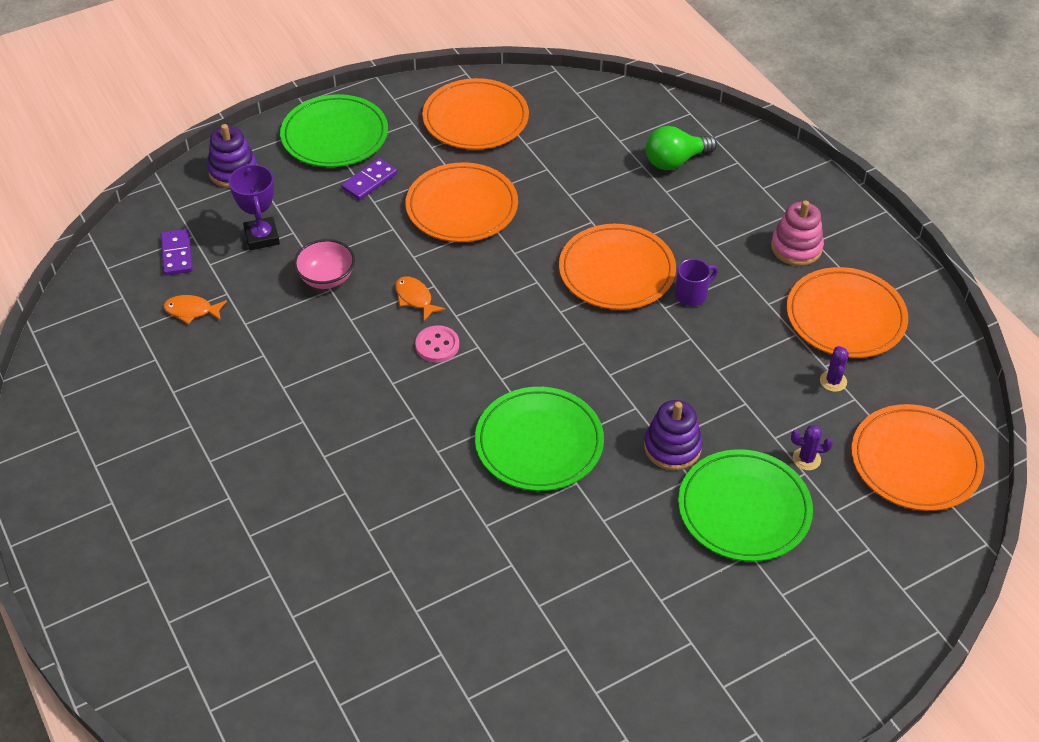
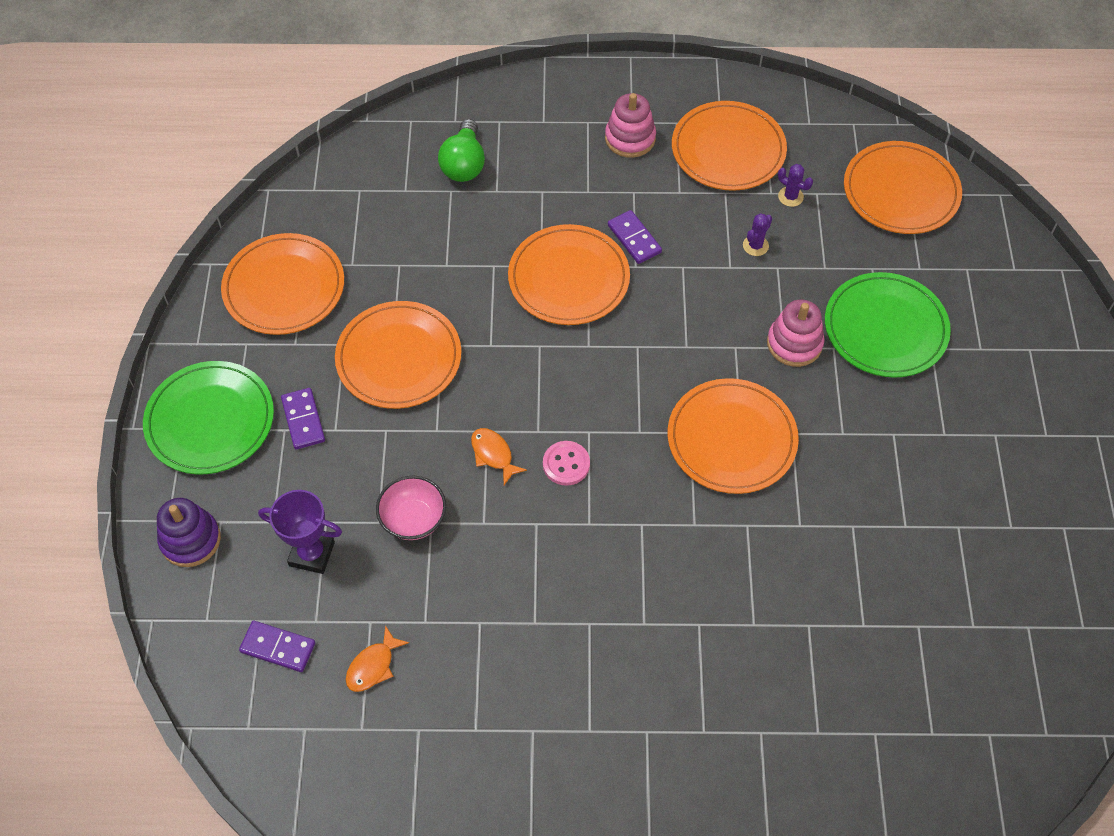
camera: 60 degrees left, 10 degrees up
orange fish [395,276,445,321] -> orange fish turned 60 degrees clockwise [471,428,527,485]
green plate [475,387,604,491] -> orange plate [668,378,799,494]
purple stacking toy [644,400,703,470] -> pink stacking toy [767,299,824,367]
purple mug [675,259,718,306] -> purple domino [608,210,662,264]
purple cactus [791,425,833,470] -> purple cactus moved to [743,213,772,256]

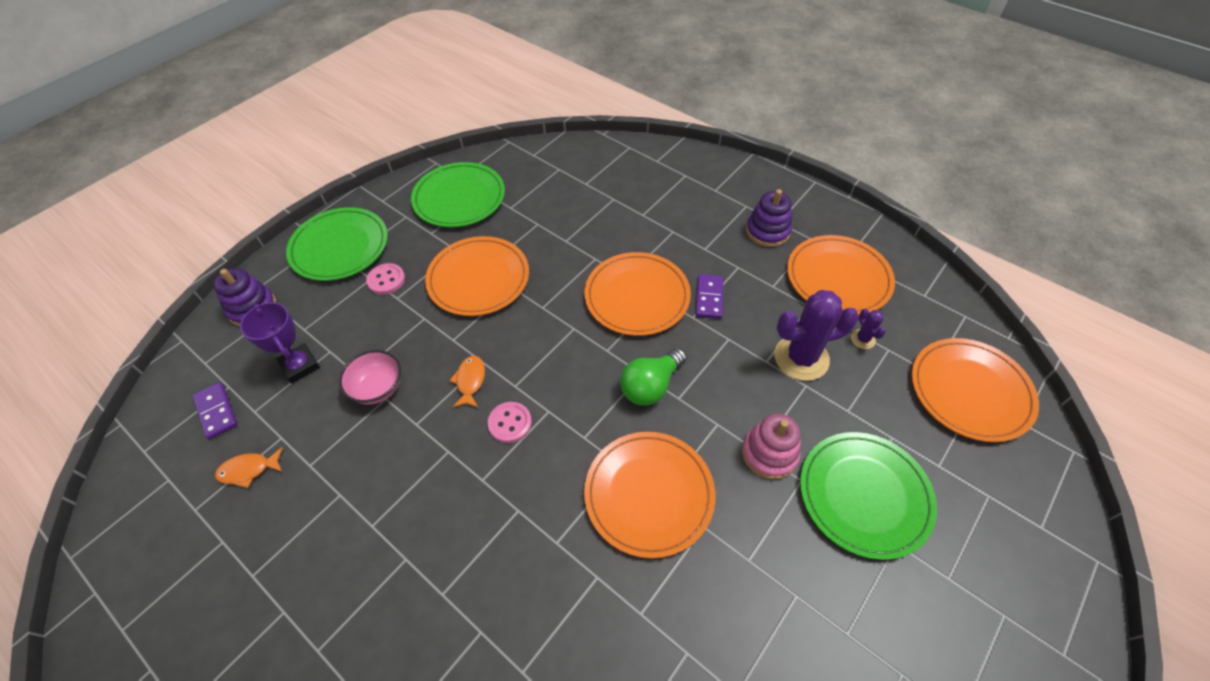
camera: 40 degrees right, 5 degrees down
orange plate [221,233,344,335] -> green plate [411,162,505,227]
purple domino [281,388,325,449] -> pink button [366,263,405,295]
green light bulb [438,119,485,182] -> green light bulb moved to [620,348,687,406]
pink stacking toy [605,93,656,158] -> purple stacking toy [746,189,792,247]
purple cactus [743,213,772,256] -> purple cactus [774,290,859,381], size x2.20

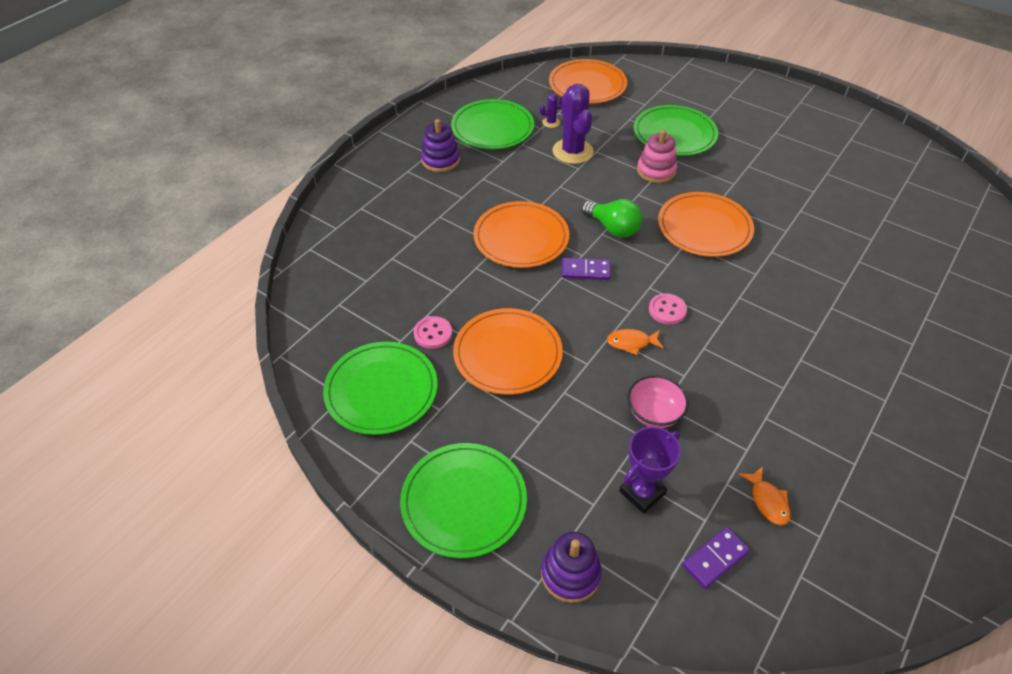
camera: 95 degrees left, 5 degrees down
pink button [366,263,405,295] -> pink button moved to [414,316,452,349]
purple domino [696,274,724,319] -> purple domino moved to [561,258,611,280]
orange plate [787,235,895,315] -> green plate [451,99,534,149]

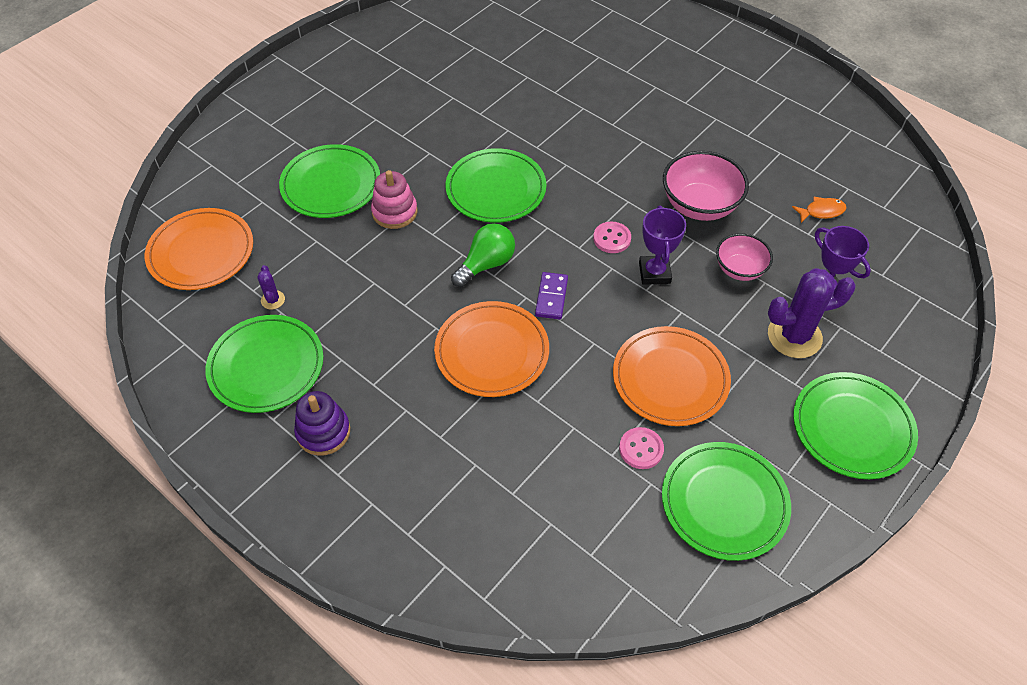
camera: 85 degrees left, 5 degrees up
purple stacking toy [541,532,602,603] -> none
purple cactus [552,84,594,164] -> purple cactus moved to [768,268,856,358]
orange fish [607,329,664,355] -> purple trophy [639,205,686,285]
orange plate [658,192,754,257] -> green plate [446,148,546,223]
purple domino [682,527,750,589] -> none
none -> pink bowl [663,151,749,221]

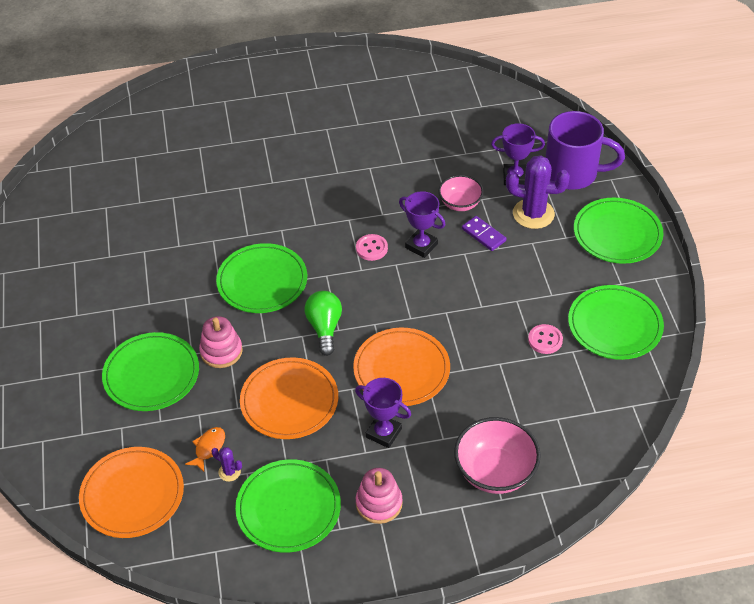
camera: 50 degrees left, 5 degrees down
purple stacking toy [294,391,350,456] -> pink stacking toy [356,468,403,524]
purple domino [535,272,568,319] -> purple domino moved to [462,216,506,251]
orange plate [613,326,731,426] -> orange plate moved to [240,357,338,439]
pink bowl [663,151,749,221] -> pink bowl moved to [454,417,541,494]
purple cactus [768,268,856,358] -> purple cactus turned 75 degrees clockwise [506,155,570,229]
orange fish [792,197,847,223] -> orange fish moved to [185,427,225,472]
none -> purple trophy [355,378,411,448]
none -> purple mug [545,111,625,190]

